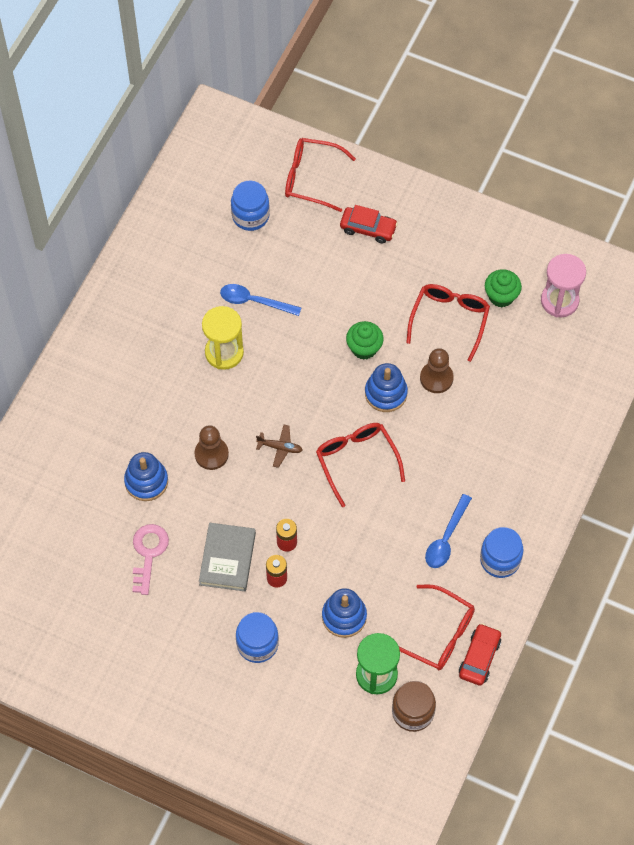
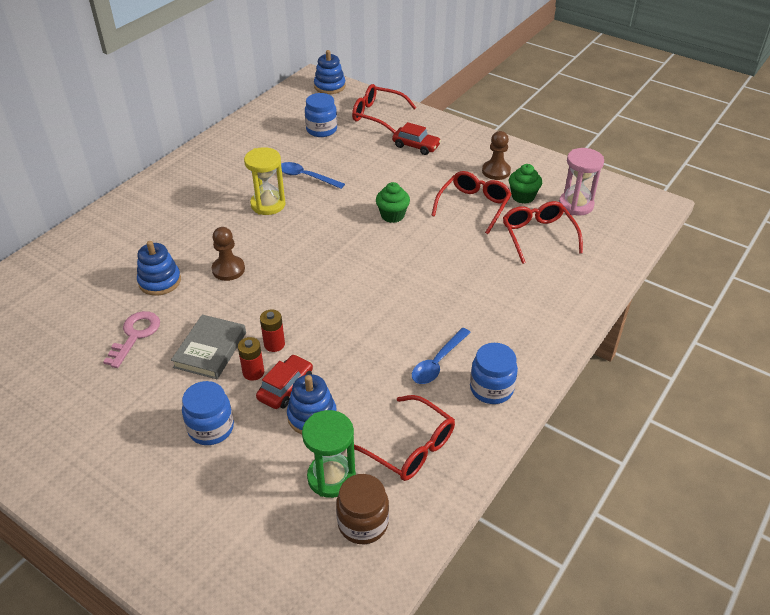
camera: 10 degrees right, 20 degrees down
brown plane [256,425,302,468] -> none
red glasses [316,423,405,507] -> red glasses moved to [503,201,583,264]
blue stacking toy [365,363,408,412] -> blue stacking toy moved to [314,50,346,94]
brown pawn [420,348,454,393] -> brown pawn moved to [482,131,511,180]
red car [459,623,501,686] -> red car moved to [256,354,313,409]

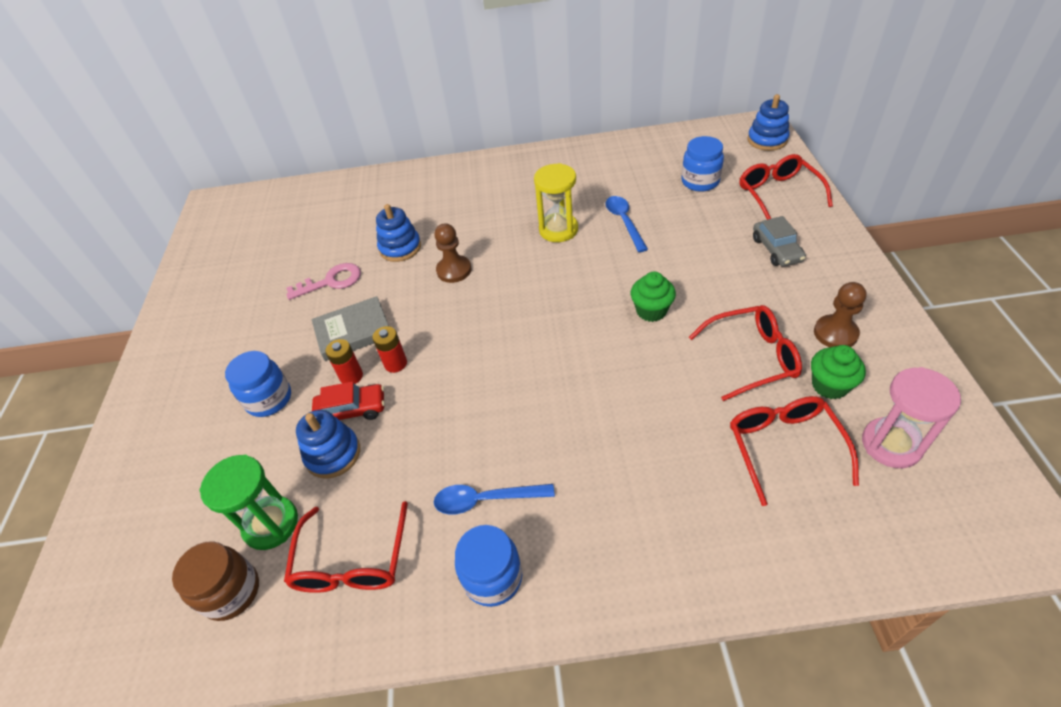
camera: 55 degrees right, 5 degrees up
red car [392,122,441,155] -> grey car [753,216,806,267]
red glasses [503,201,583,264] -> red glasses turned 45 degrees counterclockwise [730,396,859,506]

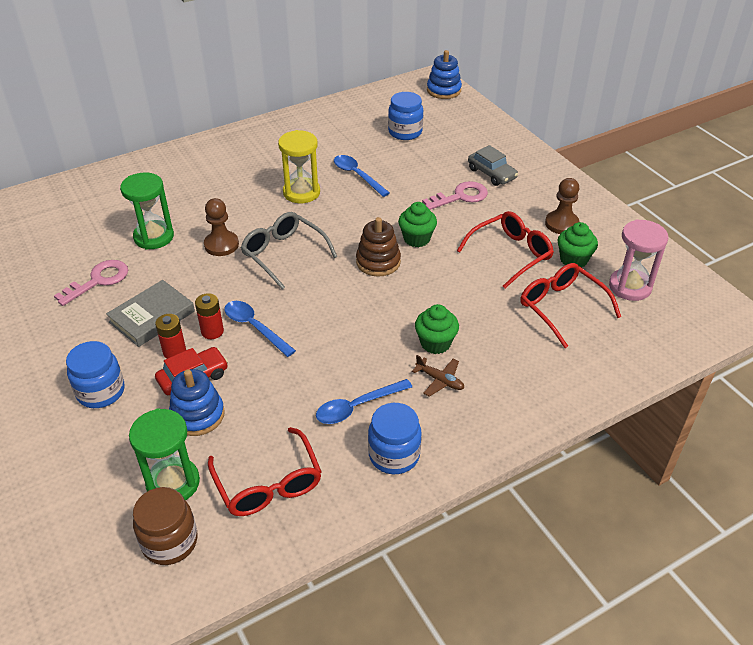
camera: 30 degrees left, 5 degrees down
blue stacking toy [376,204,421,262] -> green hourglass [120,172,174,250]
red glasses [739,154,833,220] -> none
none -> blue spoon [224,301,296,357]
none -> grey glasses [241,212,337,290]
none -> brown stacking toy [356,217,401,277]
none -> brown plane [412,355,464,397]
none -> green cupcake [415,304,459,354]
none -> pink key [422,181,488,210]

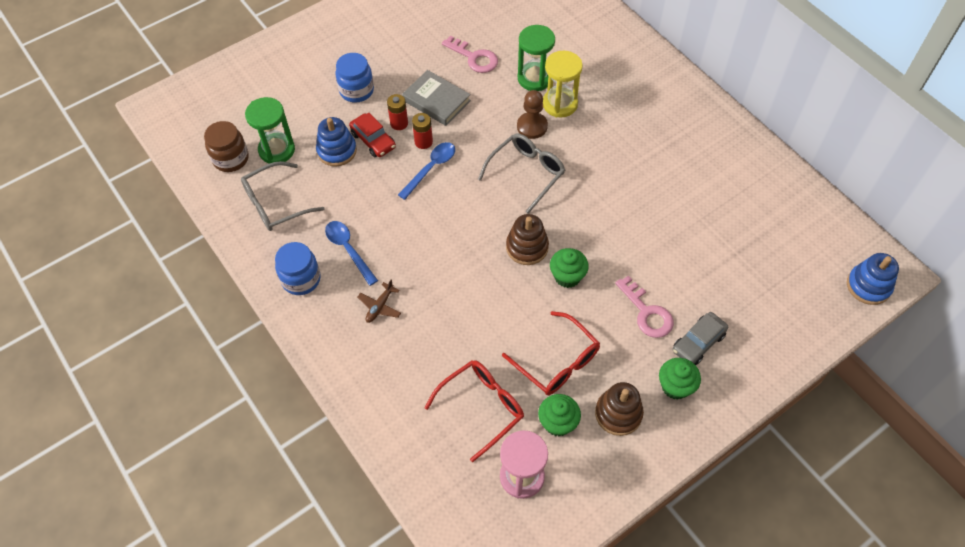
camera: 85 degrees right, 15 degrees up
red glasses [208,427,322,516] -> grey glasses [241,161,325,231]
yellow hourglass [278,130,320,203] -> yellow hourglass moved to [543,51,583,118]
blue spoon [334,155,390,197] -> none
blue jar [388,92,423,140] -> none
green cupcake [415,304,459,354] -> green cupcake moved to [659,358,701,400]
brown pawn [545,178,579,234] -> brown stacking toy [595,382,644,436]

